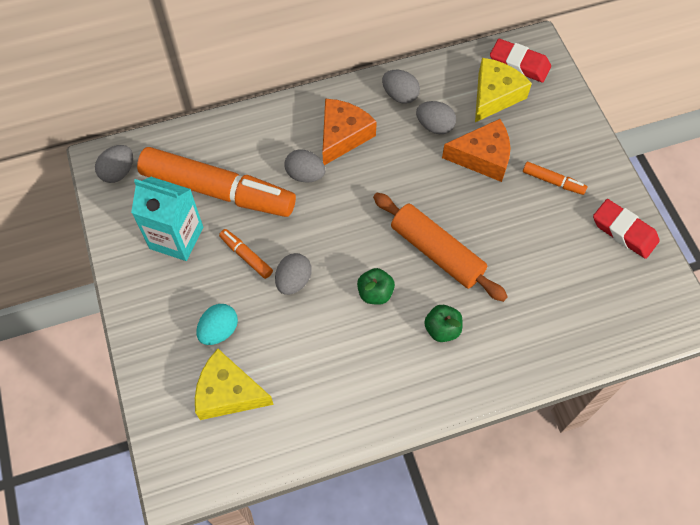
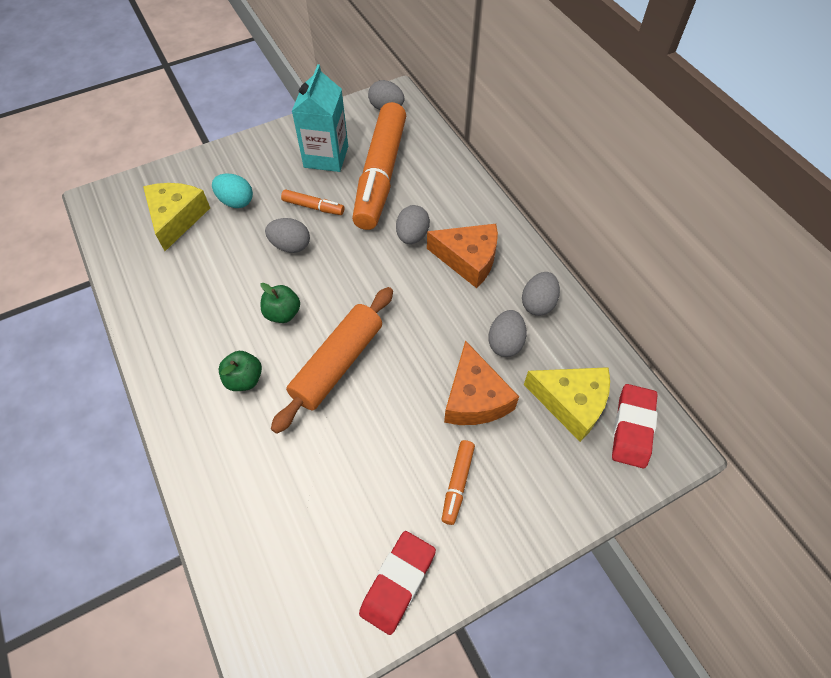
camera: 80 degrees right, 5 degrees down
orange marker [219,229,273,279] -> orange marker turned 75 degrees clockwise [281,189,344,215]

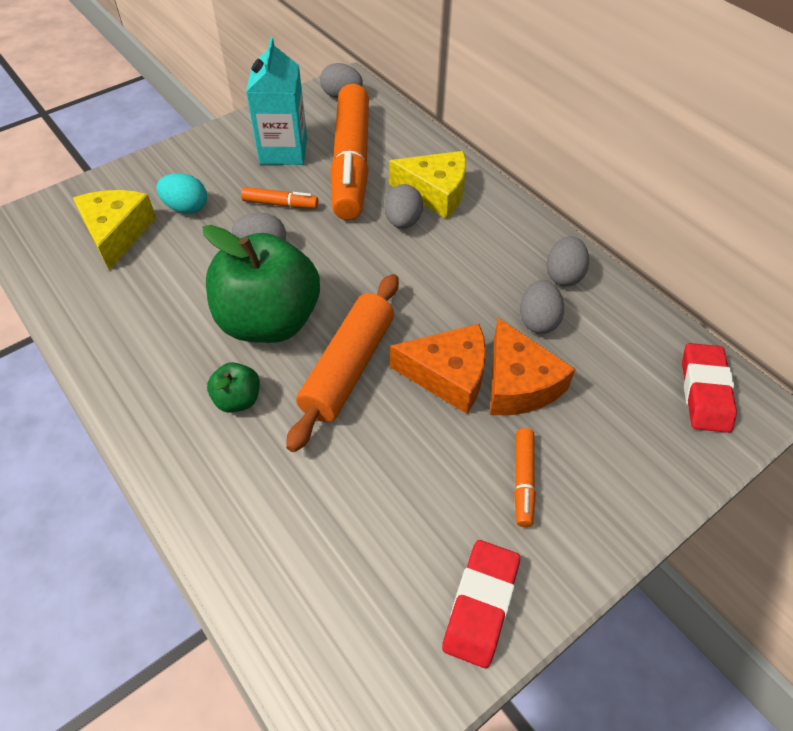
camera: 10 degrees left, 5 degrees down
green apple [261,283,300,323] -> green apple [202,225,320,343], size x2.31
orange cheese [427,224,498,288] -> orange cheese moved to [390,324,486,414]
yellow cheese [524,367,610,442] -> yellow cheese moved to [389,151,466,219]

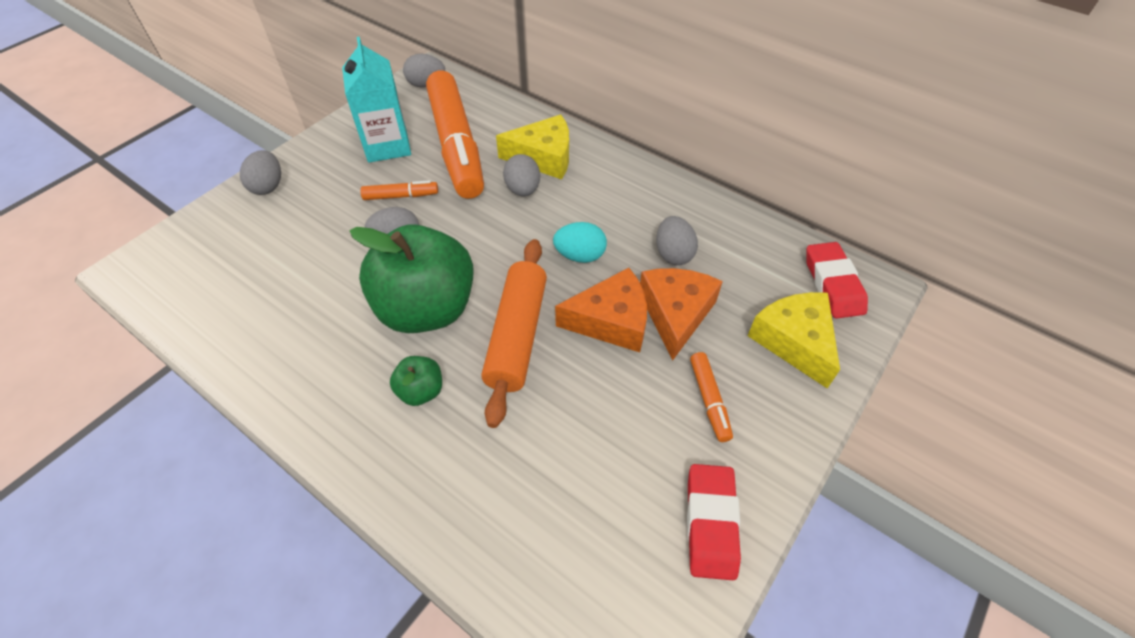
camera: 15 degrees left, 0 degrees up
yellow cheese [73,190,156,270] -> yellow cheese moved to [748,292,840,388]
turquoise egg [156,173,207,214] -> turquoise egg moved to [553,222,607,263]
orange cheese [490,318,576,416] -> orange cheese turned 135 degrees counterclockwise [640,268,723,361]
grey egg [546,236,589,286] -> grey egg moved to [240,150,281,195]

